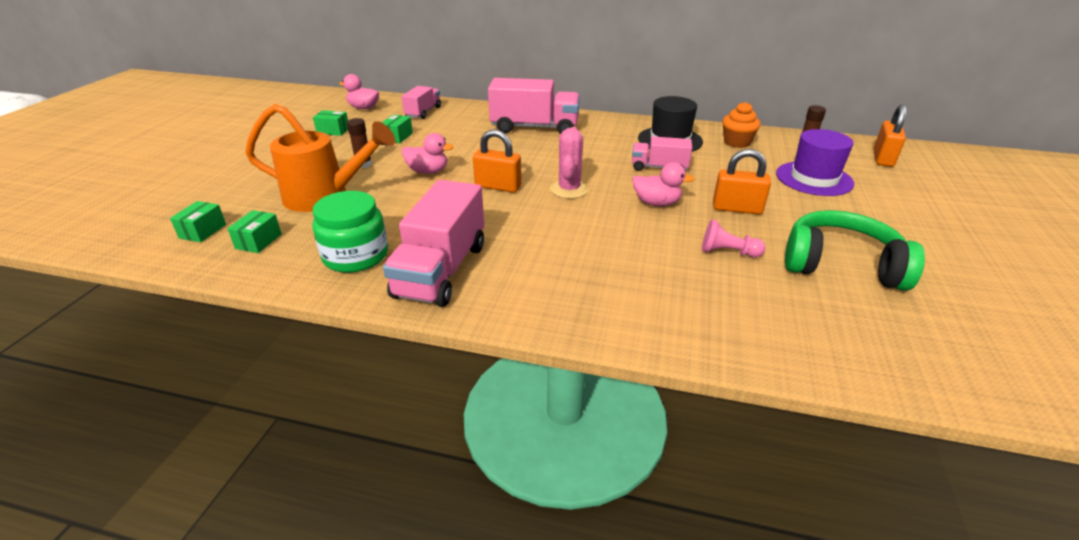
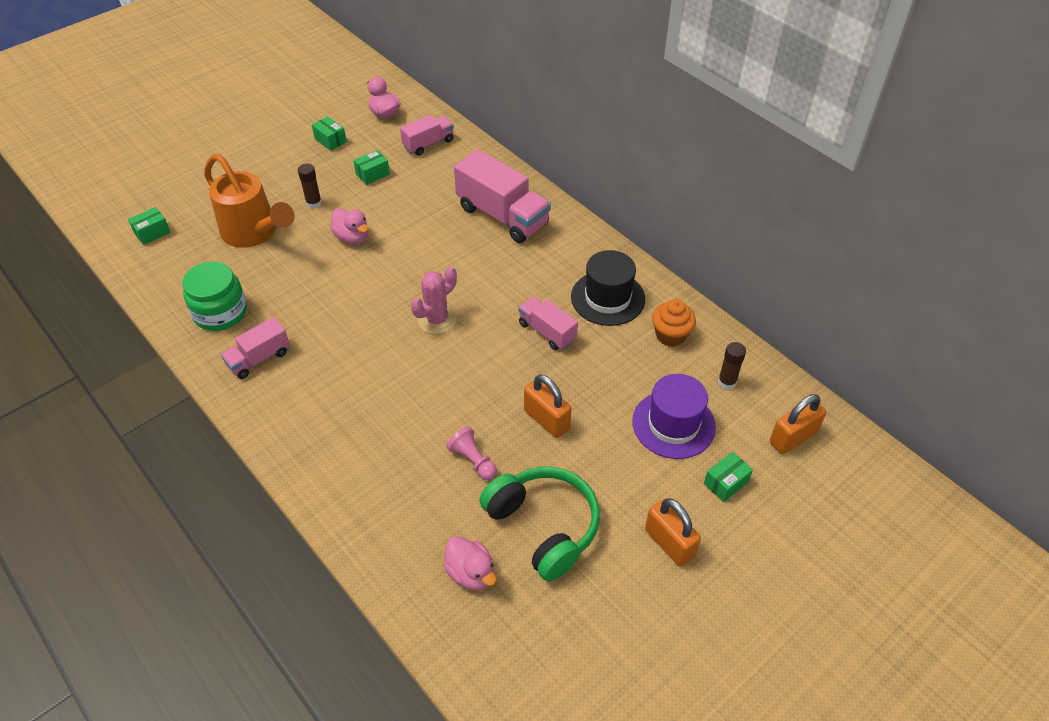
camera: 35 degrees right, 15 degrees up
green box [227,210,282,253] -> green box moved to [704,452,753,502]
pink truck [383,180,484,307] -> pink truck [221,317,290,379], size x0.57
orange padlock [473,129,521,193] -> orange padlock moved to [645,498,701,567]
pink duck [632,162,694,206] -> pink duck moved to [444,536,496,591]

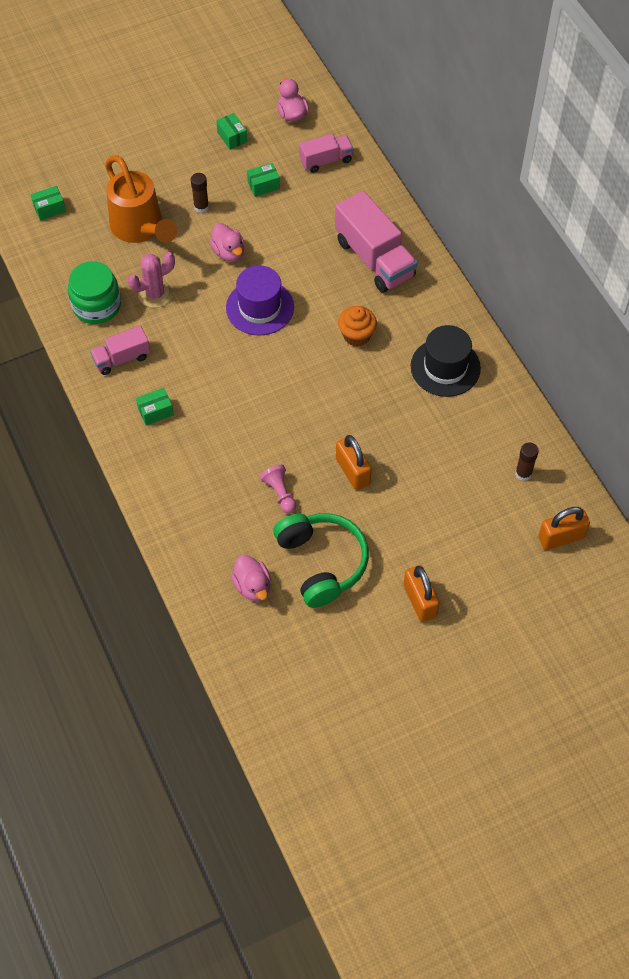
camera: 15 degrees right, 10 degrees up
pink cactus [411,267,457,334] -> pink cactus moved to [128,252,175,308]
pink truck [518,296,578,350] -> none
purple hat [632,374,716,459] -> purple hat moved to [226,265,294,336]
orange cupcake [652,299,696,347] -> orange cupcake moved to [338,306,377,347]
green box [704,452,753,502] -> green box moved to [136,388,174,426]

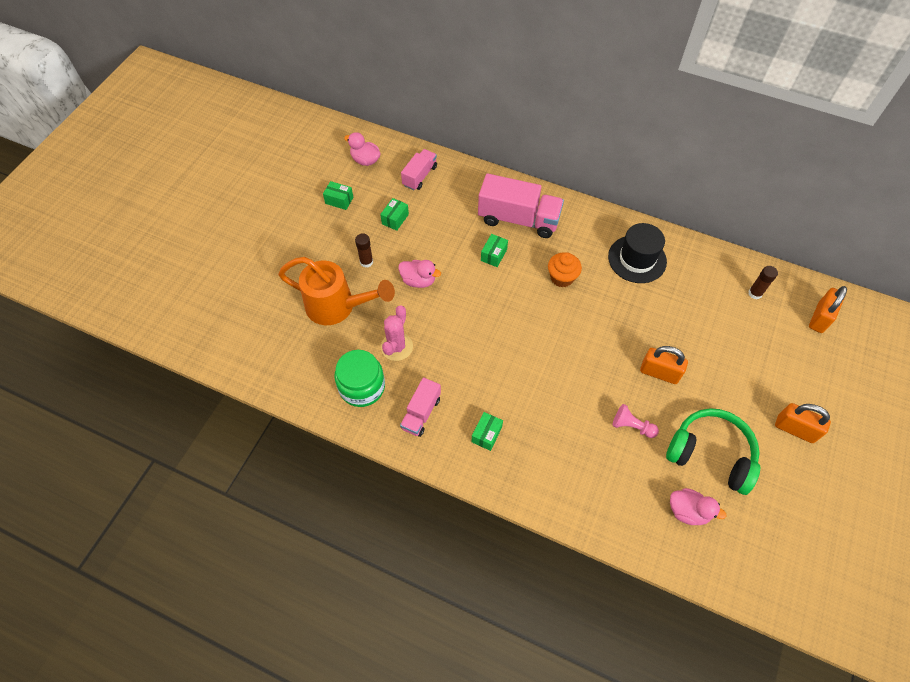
camera: 40 degrees left, 0 degrees up
green box [31,186,66,221] -> green box moved to [481,234,508,267]
purple hat [226,265,294,336] -> none

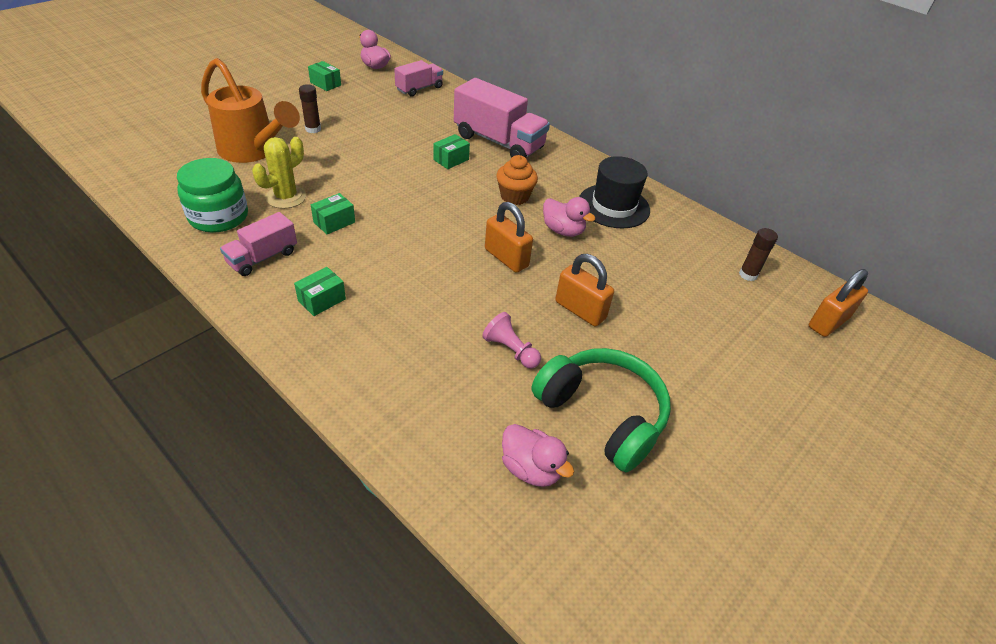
camera: 15 degrees right, 15 degrees down
green box [380,198,409,231] -> green box moved to [311,193,355,234]
pink cactus [381,305,413,361] -> yellow cactus [252,137,306,209]
pink duck [398,260,441,288] -> pink duck moved to [543,197,596,237]
orange padlock [775,403,831,443] -> orange padlock moved to [485,202,533,273]

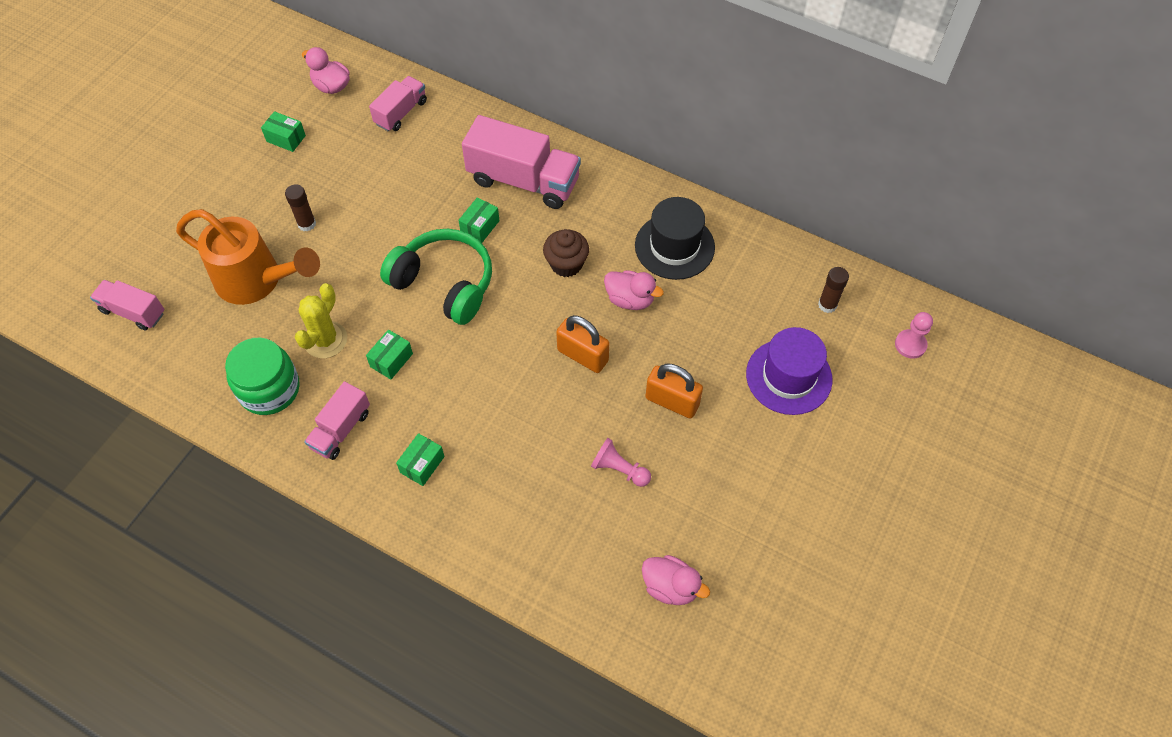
camera: 10 degrees left, 15 degrees up
orange cupcake [496,155,538,205] -> brown cupcake [543,229,589,277]
green headphones [531,348,671,473] -> green headphones moved to [380,229,492,325]
orange padlock [809,269,868,337] -> pink pawn [895,312,933,359]
none -> pink truck [90,280,164,330]
none -> purple hat [746,327,833,415]

